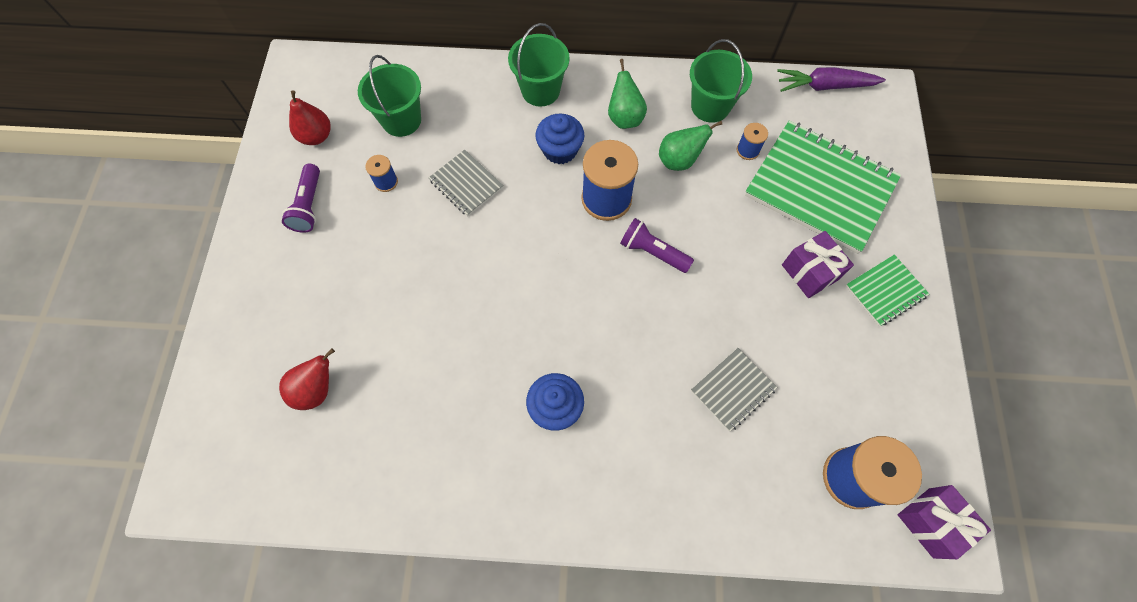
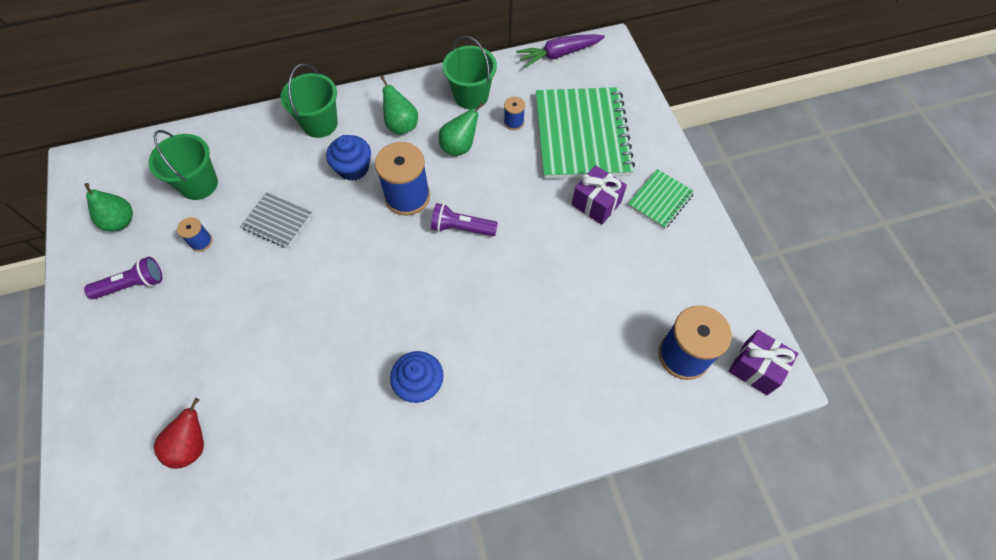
camera: 20 degrees left, 5 degrees down
purple flashlight [282,164,320,233] -> purple flashlight turned 90 degrees counterclockwise [84,257,162,299]
red pear [289,90,331,145] -> green pear [84,183,133,231]
grey notebook [691,348,778,432] -> none
green notebook [745,121,901,254] -> green notebook turned 75 degrees clockwise [536,87,635,179]

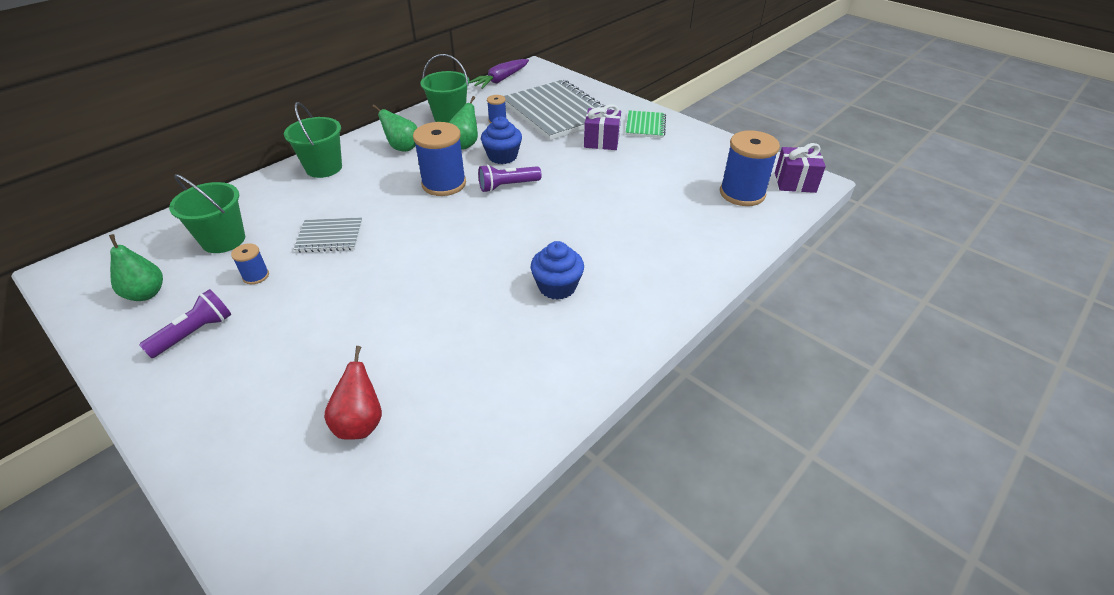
camera: 30 degrees left, 20 degrees down
blue cupcake [326,135,371,181] -> blue cupcake moved to [481,116,522,164]
green notebook [536,87,635,179] -> grey notebook [504,80,611,140]

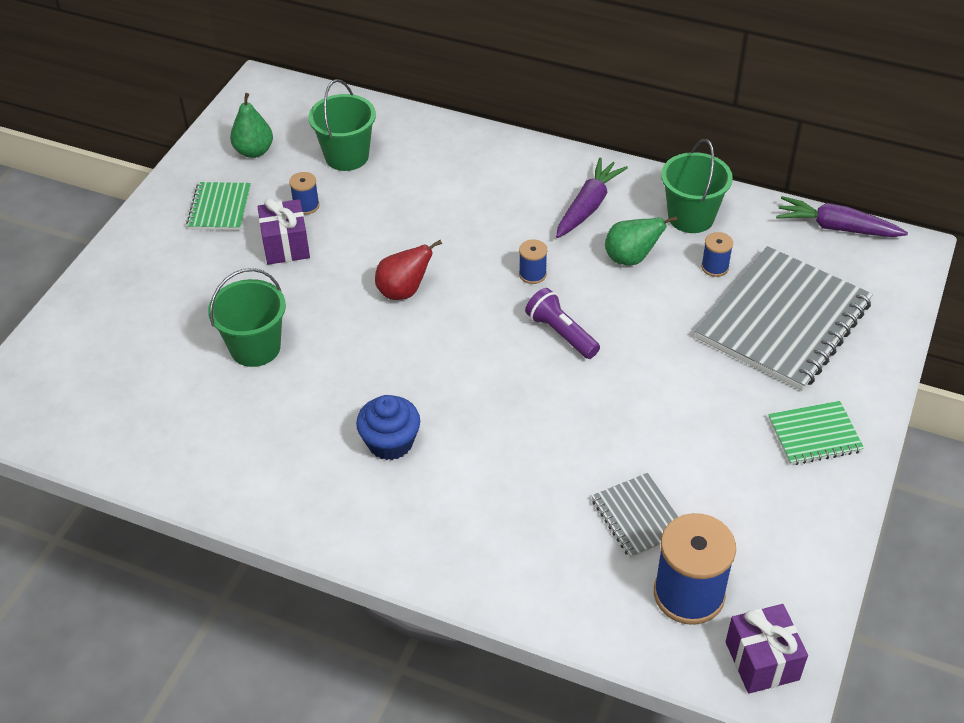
camera: 70 degrees right, 5 degrees up
purple flashlight [139,289,231,358] -> green notebook [186,182,251,230]
green bucket [284,102,342,178] -> green bucket moved to [208,268,286,367]
grey notebook [294,217,362,253] -> grey notebook moved to [592,473,678,559]
red pear [324,346,382,440] -> red pear moved to [375,240,442,300]
green pear [372,104,417,152] -> purple carrot [556,157,628,238]
blue spool [413,122,466,196] -> blue spool [519,239,547,284], size x0.48
blue cupcake [481,116,522,164] -> none
purple gift [584,104,621,150] -> purple gift moved to [258,198,310,265]

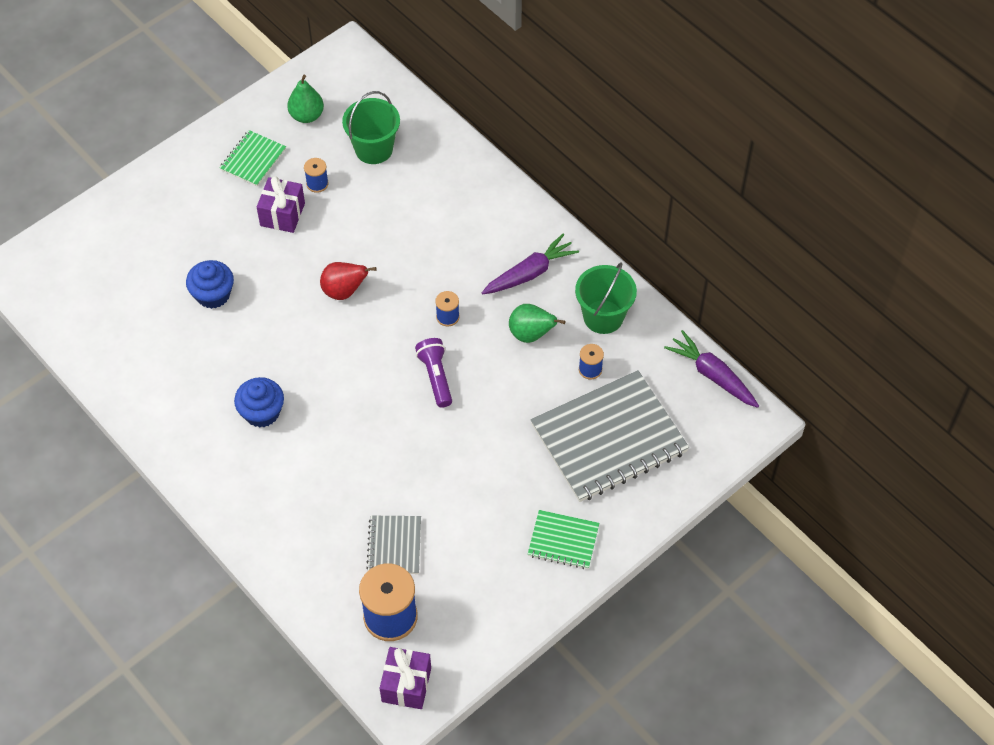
camera: 25 degrees right, 10 degrees up
green bucket [208,268,286,367] -> blue cupcake [186,260,234,309]

